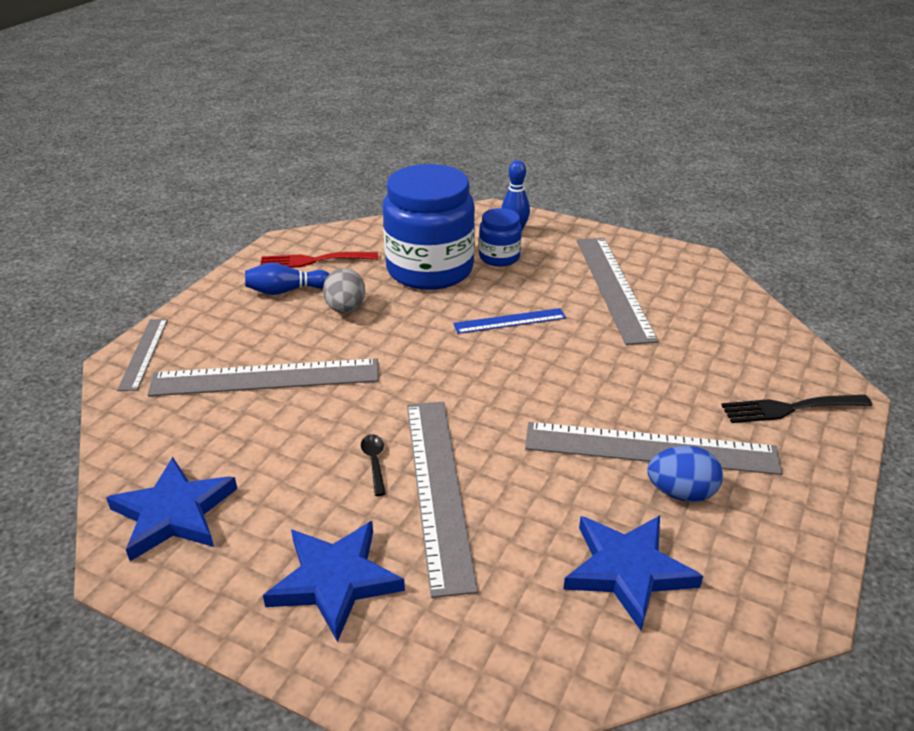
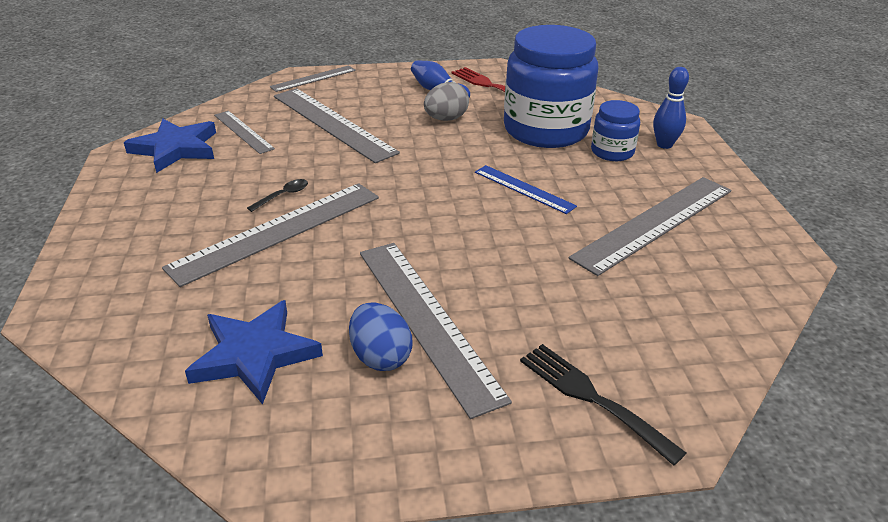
camera: 55 degrees right, 0 degrees up
blue star [263,521,405,642] -> none
none -> grey ruler [214,111,275,154]

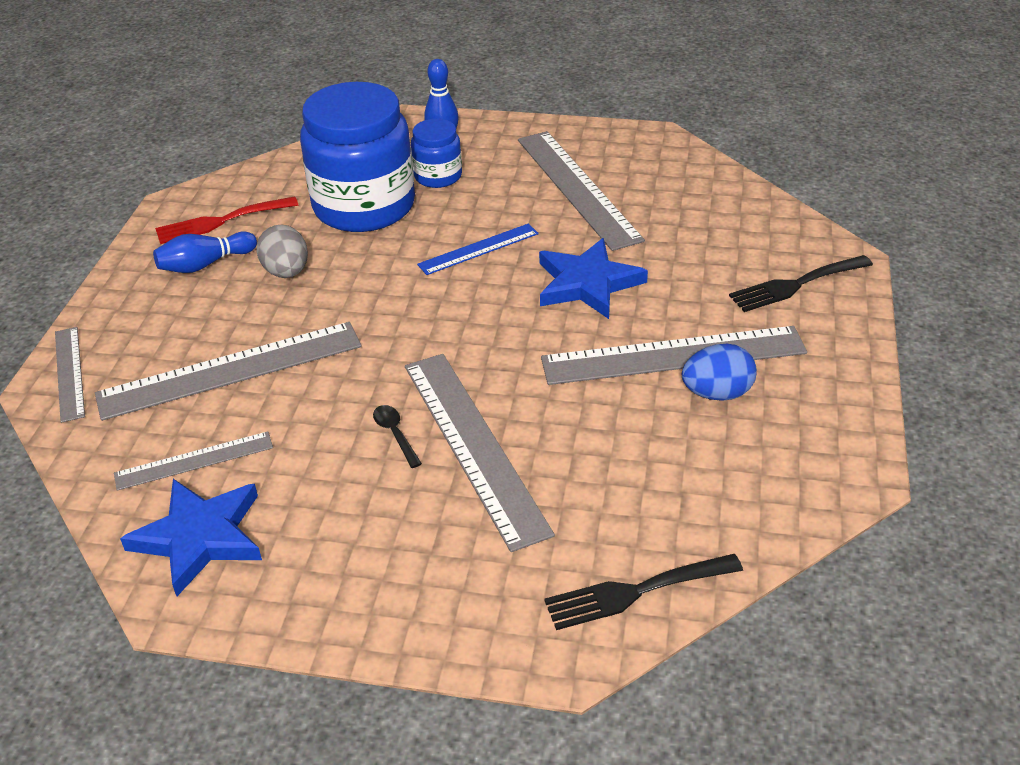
camera: 70 degrees left, 5 degrees up
blue star [185,300,323,405] -> blue star moved to [539,238,648,319]
none -> black fork [544,554,743,630]

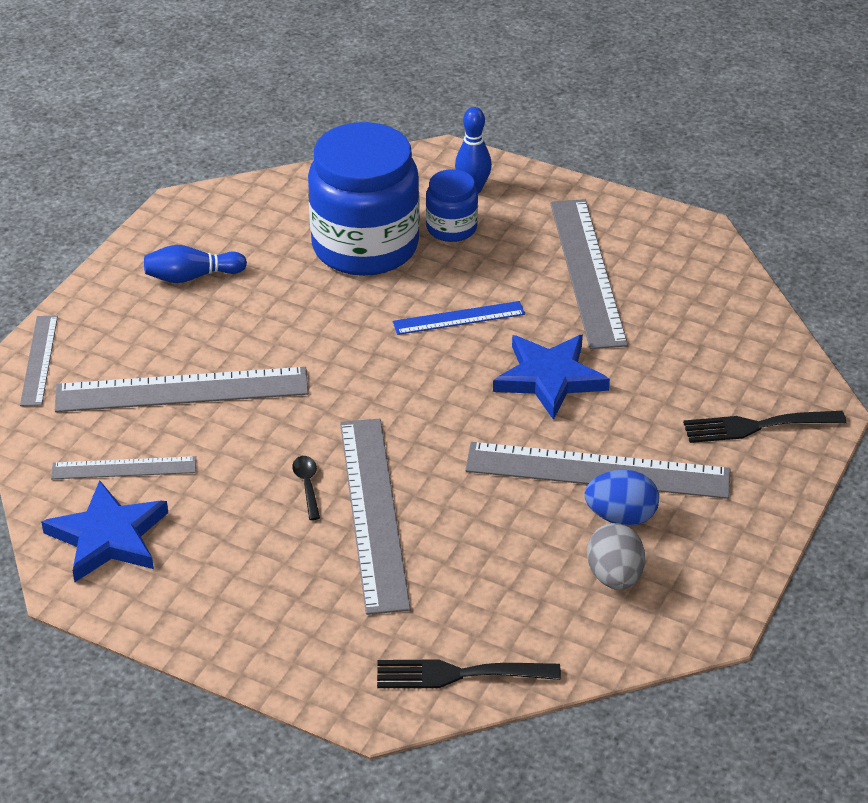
camera: 15 degrees right, 0 degrees up
red fork [155,196,298,244] -> none
grey egg [257,225,308,278] -> grey egg moved to [587,523,645,590]

